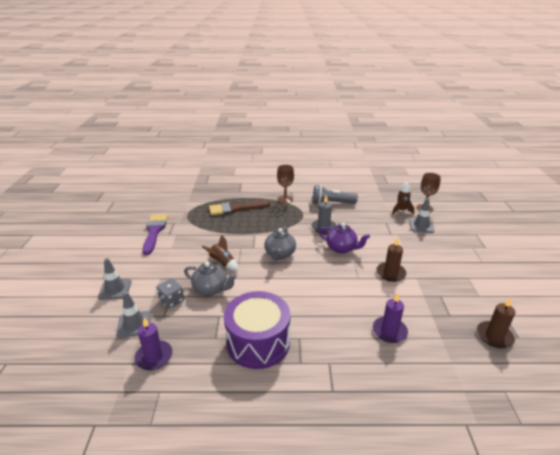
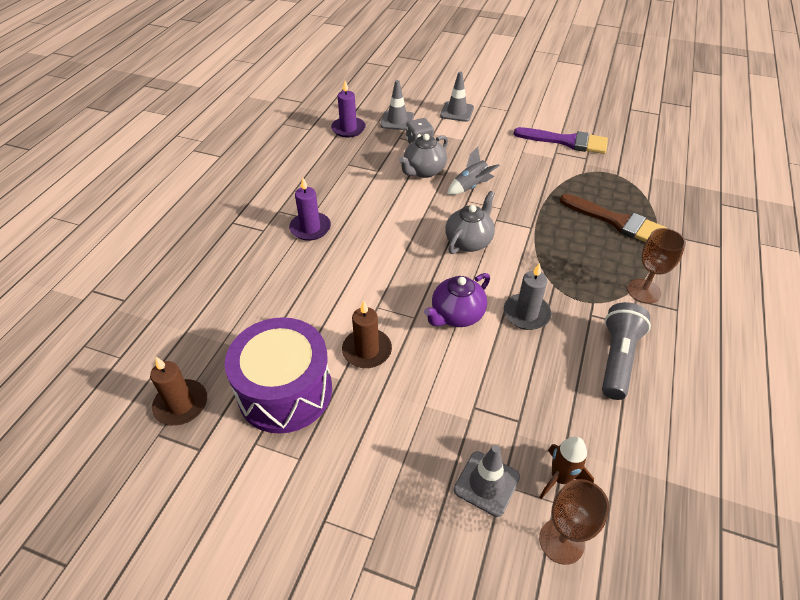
camera: 110 degrees right, 15 degrees up
brown rocket [202,234,238,271] -> grey rocket [447,147,500,195]
brown brush [209,201,270,216] -> brown brush turned 120 degrees clockwise [560,194,666,242]
purple drum [224,291,290,369] -> purple drum moved to [225,317,332,434]
grey teapot [265,227,296,260] -> grey teapot turned 90 degrees clockwise [445,191,495,254]
purple candle [373,293,408,343] -> purple candle moved to [289,178,331,241]

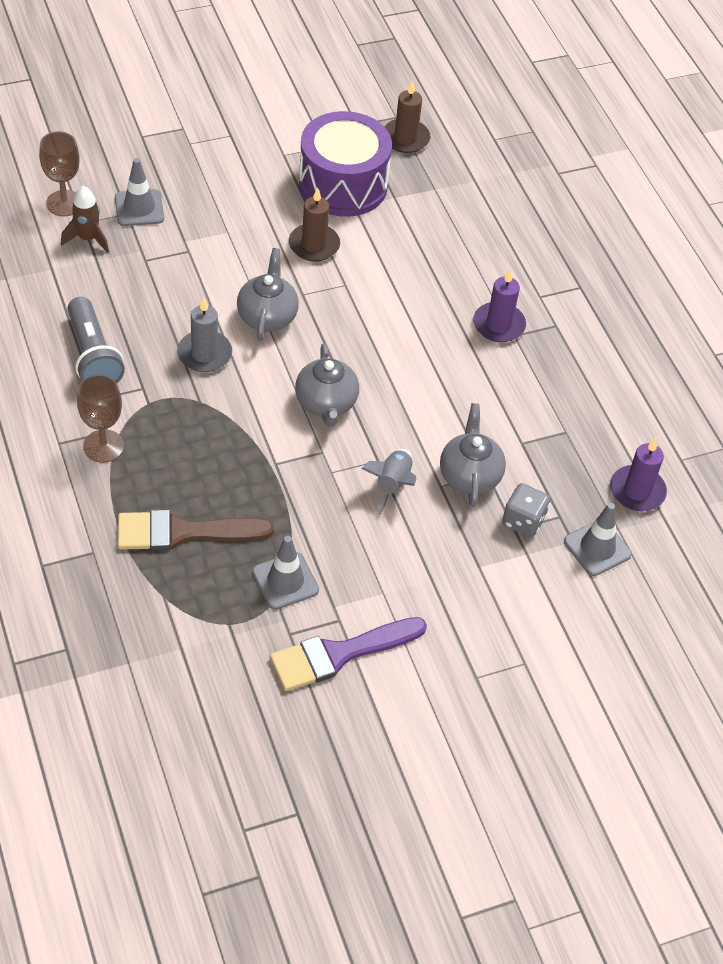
camera: 135 degrees right, 5 degrees up
purple teapot [424,273,490,327] -> grey teapot [237,248,299,341]
grey traffic cone [440,72,474,122] -> grey traffic cone moved to [252,536,319,610]

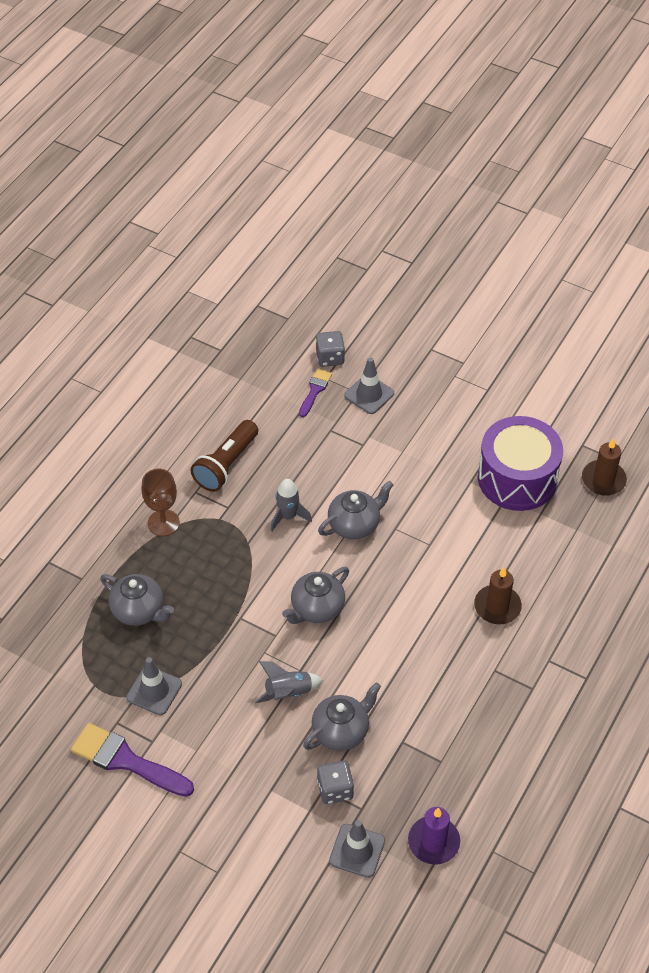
camera: 55 degrees right, 0 degrees up
brown goblet [39,131,80,216] -> grey dice [316,331,345,367]
brown rocket [61,186,109,253] -> purple brush [299,369,332,417]
grey flashlight [67,297,125,383] -> brown flashlight [191,420,258,492]
brown brush [118,510,274,550] -> grey teapot [100,574,174,626]
grey candle [177,298,232,372] -> grey rocket [271,479,312,531]
brown candle [289,188,340,261] -> brown candle moved to [474,567,522,624]
purple candle [473,269,526,342] -> none

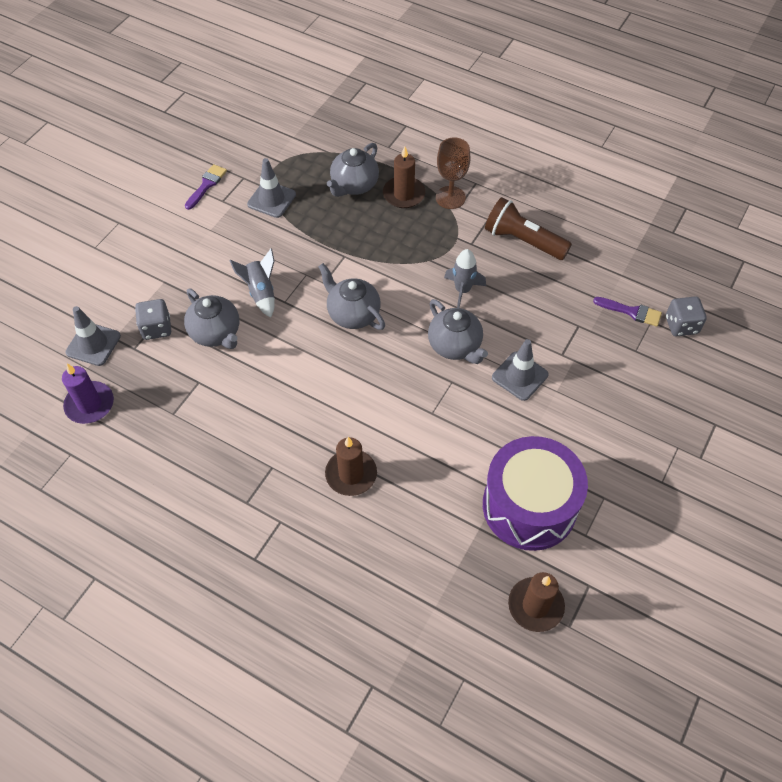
camera: 90 degrees right, 5 degrees up
purple brush [71,723,194,797] -> purple brush [185,164,227,210], size x0.56
grey traffic cone [344,357,394,414] -> grey traffic cone moved to [492,339,548,401]
none -> brown candle [383,146,425,208]

